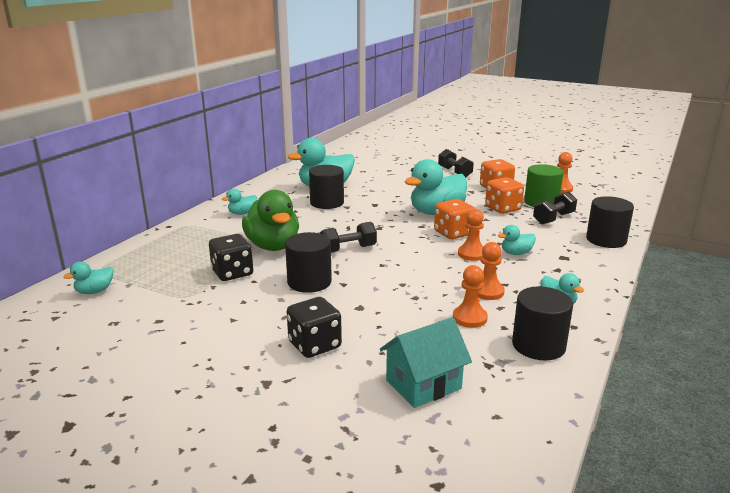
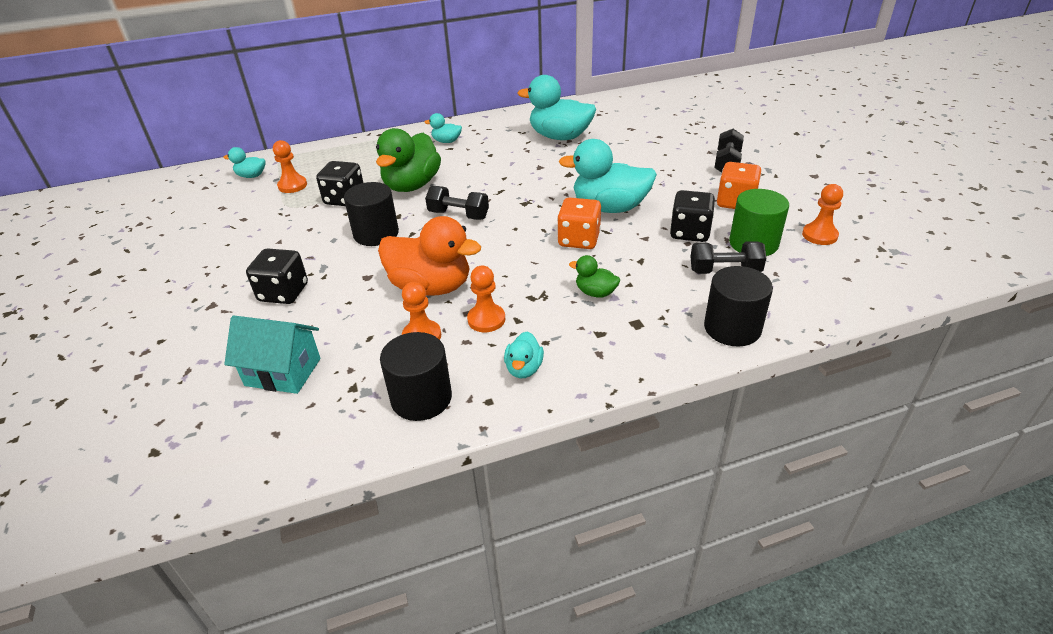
camera: 45 degrees right, 15 degrees up
black cylinder [309,165,344,209] -> none
orange pawn [458,209,484,261] -> orange pawn moved to [273,140,307,193]
orange dice [485,177,524,214] -> black dice [670,190,715,242]
turquoise duck [498,225,536,255] -> green duck [569,255,620,297]
none -> orange duck [378,216,481,296]

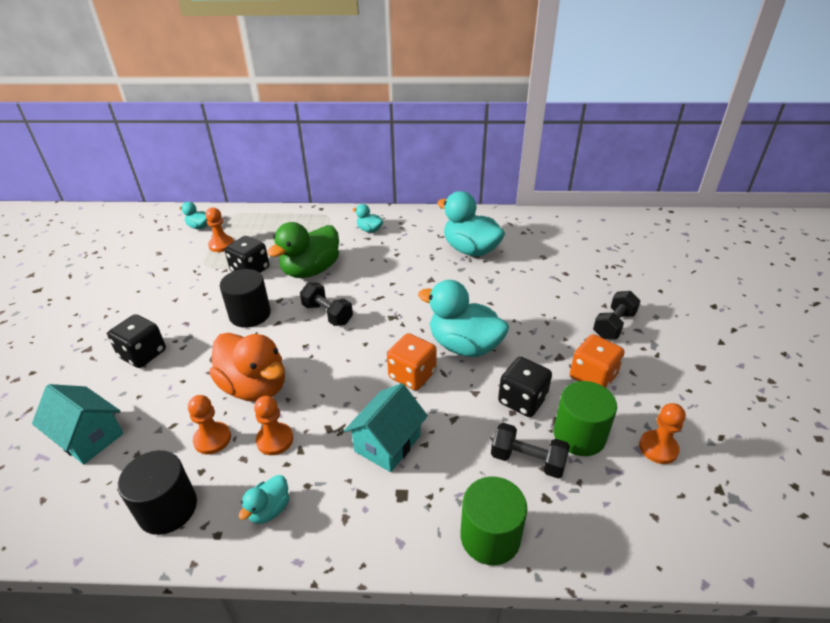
camera: 20 degrees right, 0 degrees up
green duck [569,255,620,297] -> turquoise house [344,383,428,472]
black cylinder [704,266,773,347] -> green cylinder [460,476,527,565]

